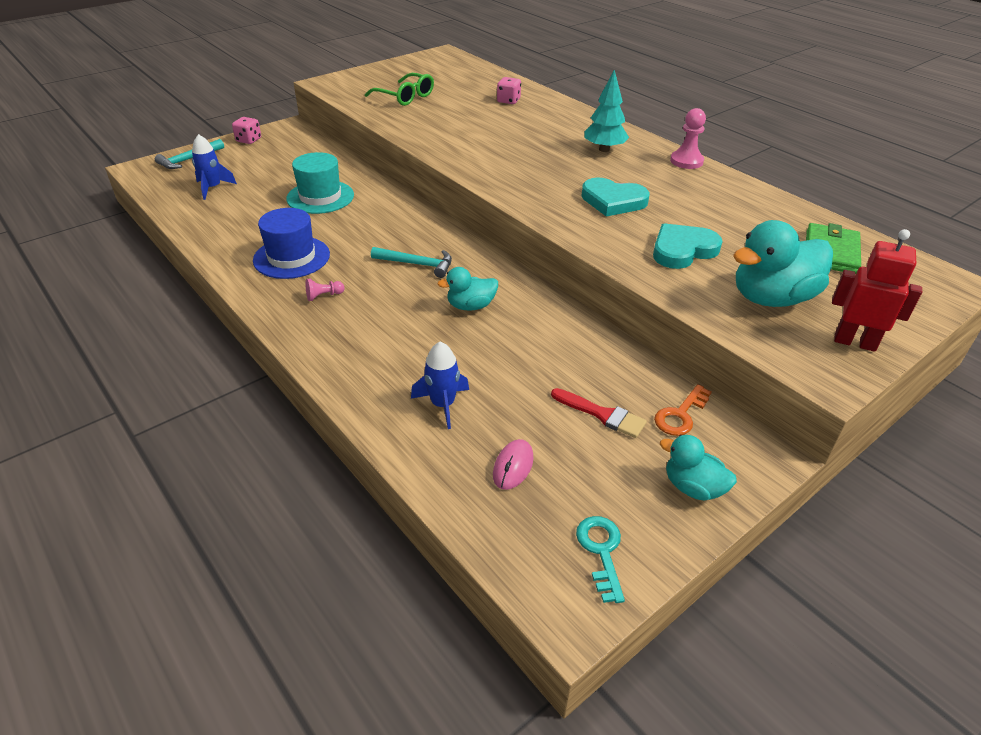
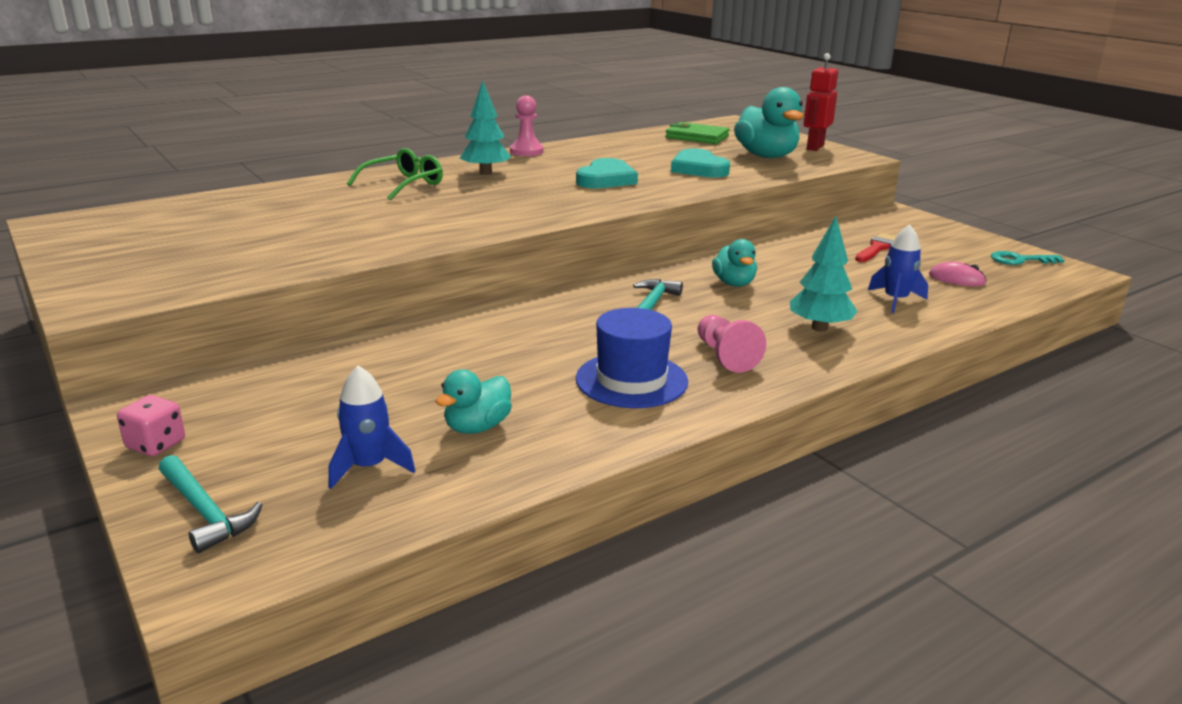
camera: 85 degrees left, 15 degrees down
turquoise hat [286,152,354,214] -> none
pink pawn [305,279,345,301] -> pink pawn [698,315,766,373], size x1.73
green glasses [365,73,434,106] -> green glasses moved to [347,148,443,200]
pink dice [497,77,521,104] -> none
orange key [654,384,712,436] -> none
turquoise duck [660,435,737,500] -> turquoise duck moved to [436,370,512,434]
none -> turquoise tree [790,216,857,332]

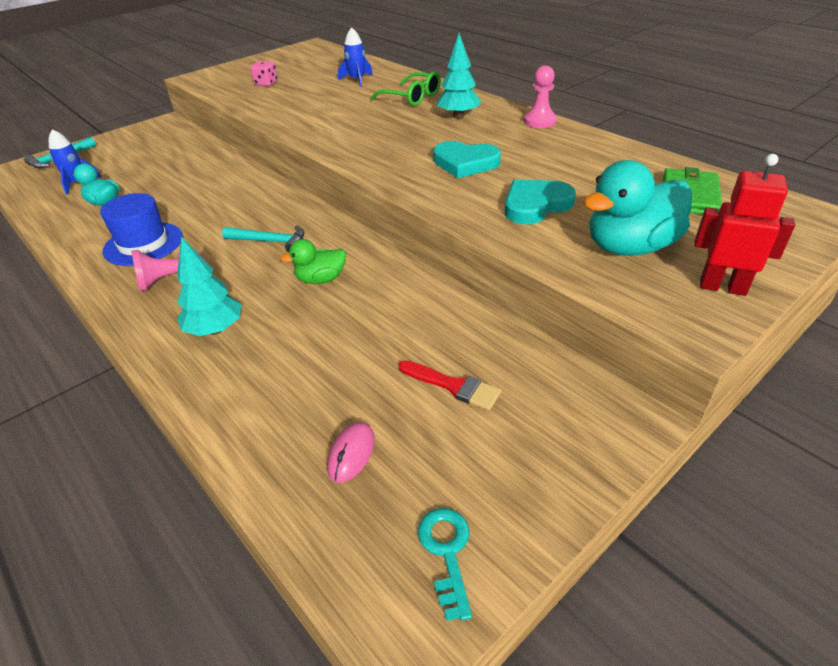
camera: 85 degrees right, 15 degrees up
pink dice [117,395,185,456] -> pink dice moved to [250,61,278,86]
turquoise duck [712,239,757,287] -> green duck [280,239,346,284]
blue rocket [868,225,928,313] -> blue rocket moved to [338,27,373,87]

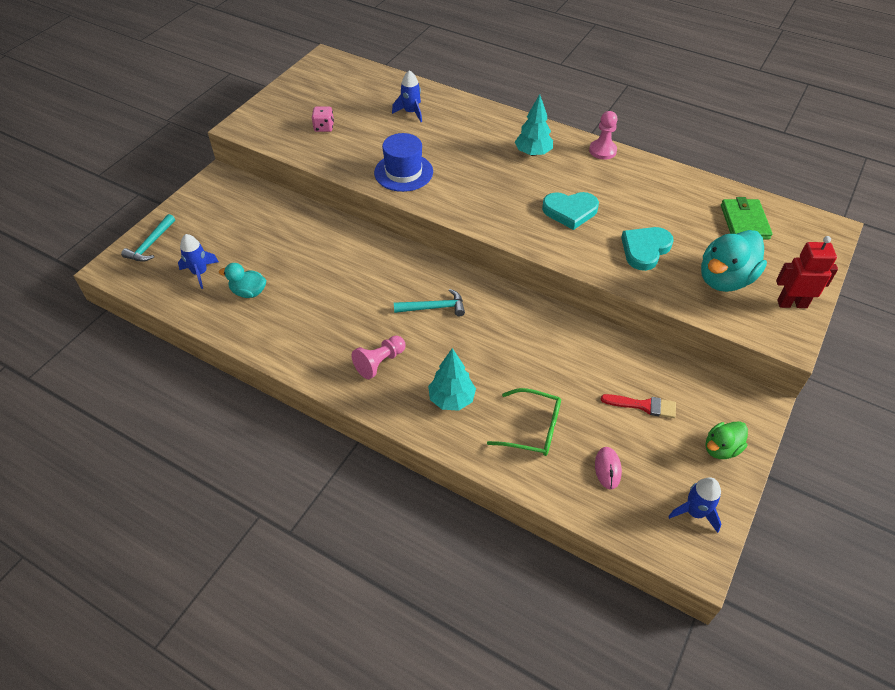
camera: 20 degrees left, 10 degrees up
blue hat [100,193,183,266] -> blue hat moved to [374,133,433,192]
green duck [280,239,346,284] -> green duck moved to [706,421,748,459]
green glasses [370,72,441,106] -> green glasses moved to [487,388,561,456]
turquoise key [418,508,472,621] -> blue rocket [668,477,721,533]

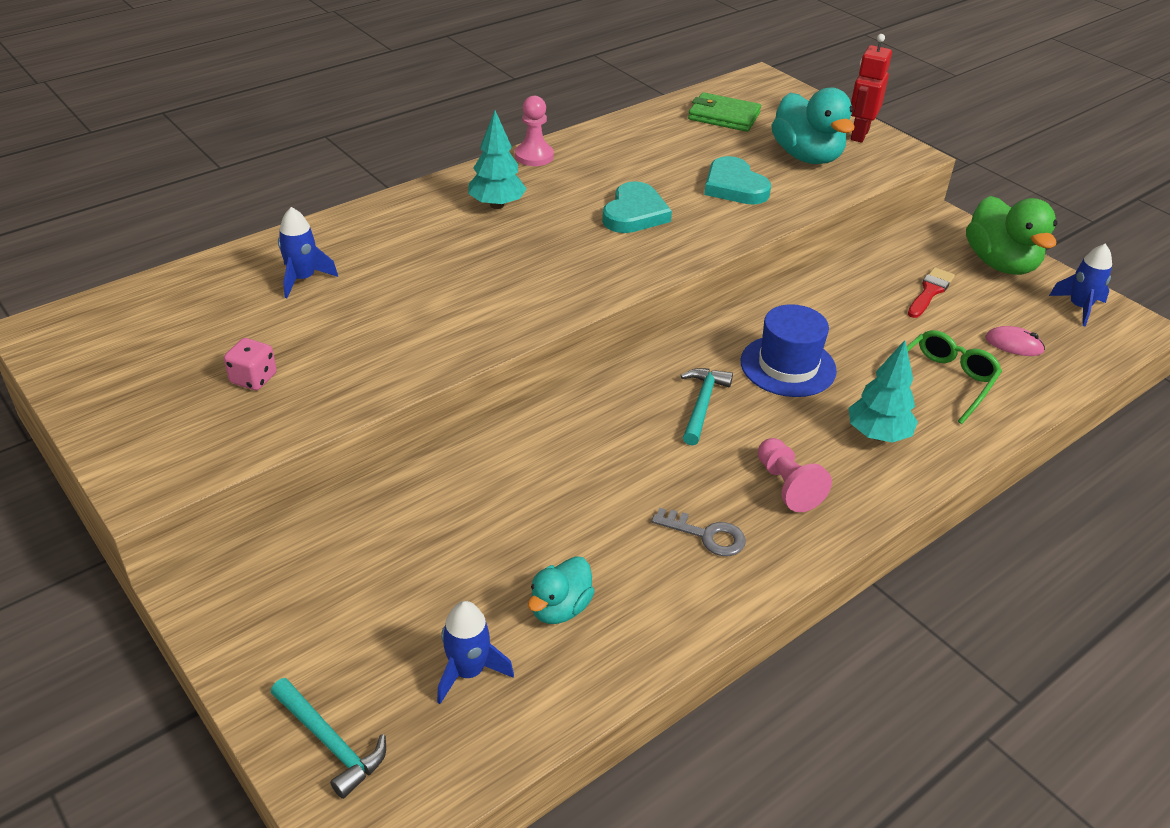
camera: 70 degrees left, 10 degrees down
blue hat [374,133,433,192] -> blue hat moved to [741,304,837,397]
green duck [706,421,748,459] -> green duck [966,196,1057,275], size x1.77
none -> grey key [651,508,746,556]

